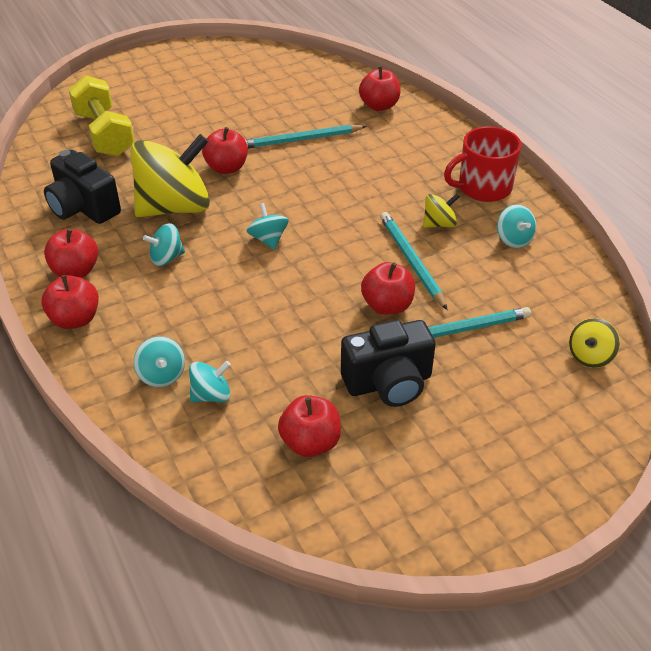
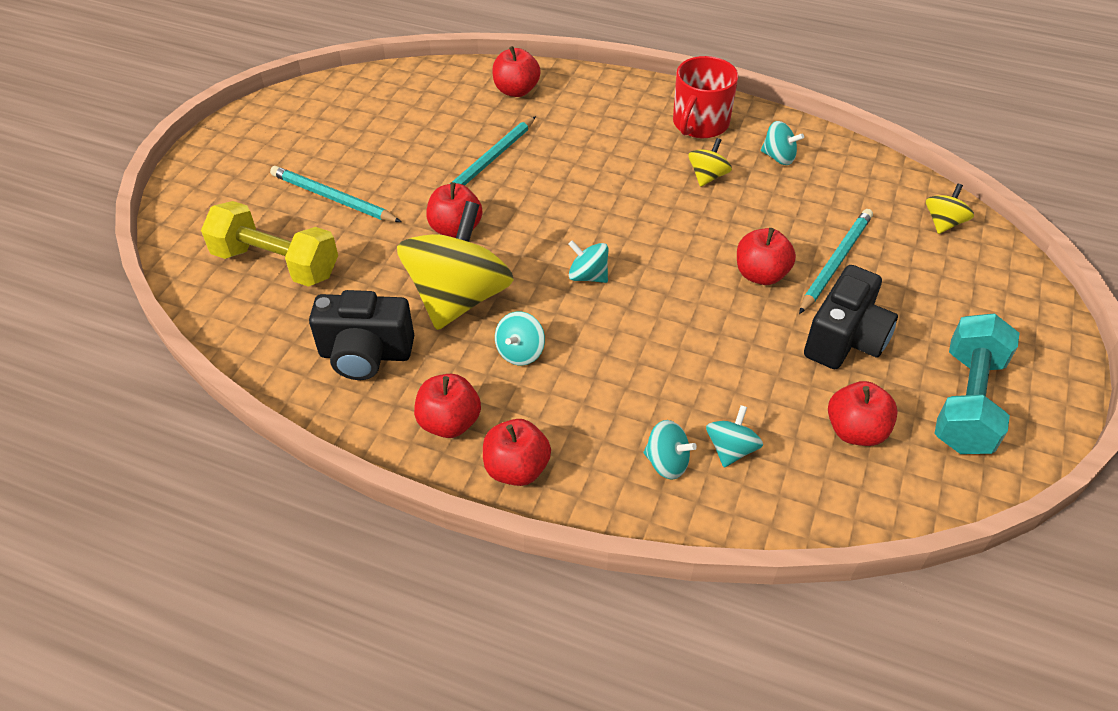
camera: 40 degrees left, 5 degrees up
turquoise pencil [380,212,448,310] -> turquoise pencil moved to [270,166,401,222]
yellow spinning top [569,318,620,368] -> yellow spinning top turned 150 degrees counterclockwise [926,184,974,234]
none -> turquoise dumbbell [934,313,1019,454]

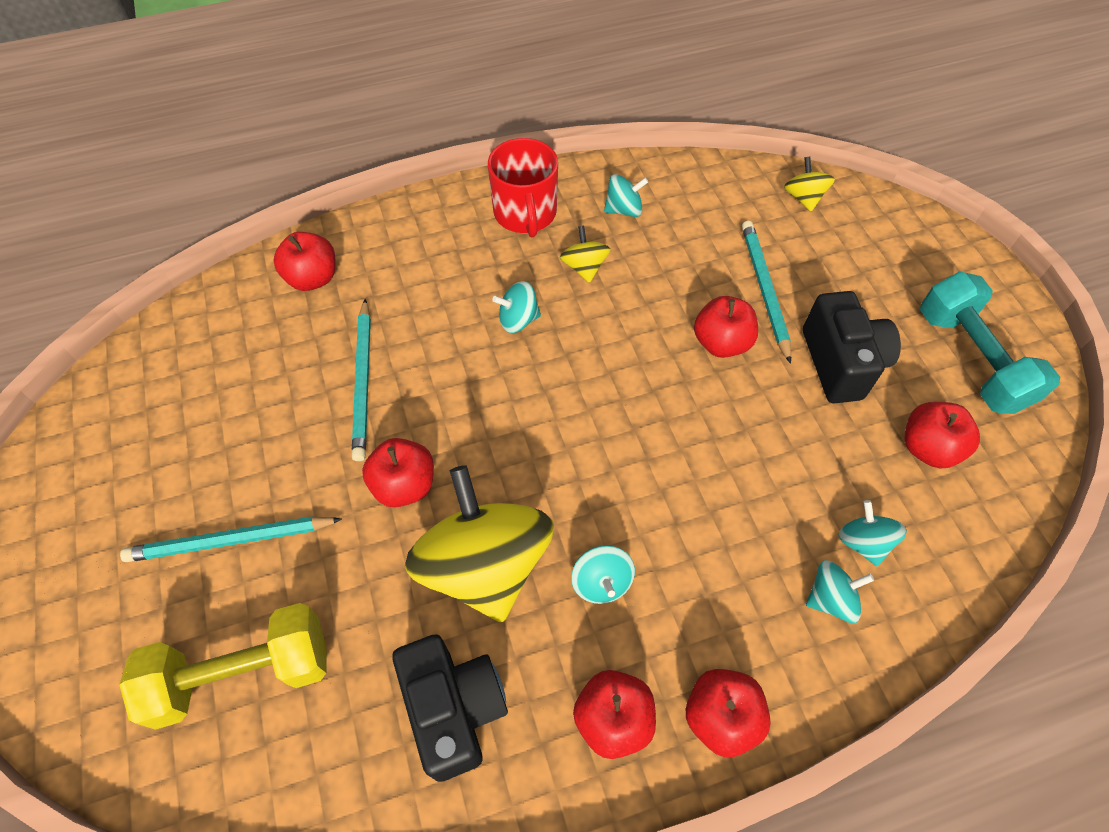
camera: 40 degrees left, 10 degrees up
black camera [309,290,414,380] -> black camera turned 75 degrees counterclockwise [392,634,508,782]
turquoise spinning top [568,240,608,283] -> turquoise spinning top moved to [492,281,541,333]

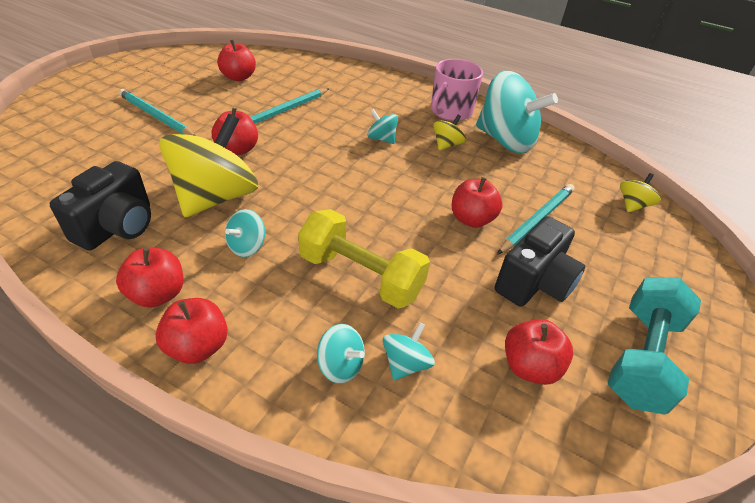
camera: 45 degrees right, 15 degrees down
yellow dumbbell [119,603,327,730] -> yellow dumbbell moved to [298,209,430,308]
red apple [273,232,336,291] -> red apple moved to [217,40,256,81]
red mug [488,138,558,237] -> pink mug [431,59,483,121]
turquoise spinning top [604,174,648,217] -> turquoise spinning top [476,71,558,154], size x2.28

